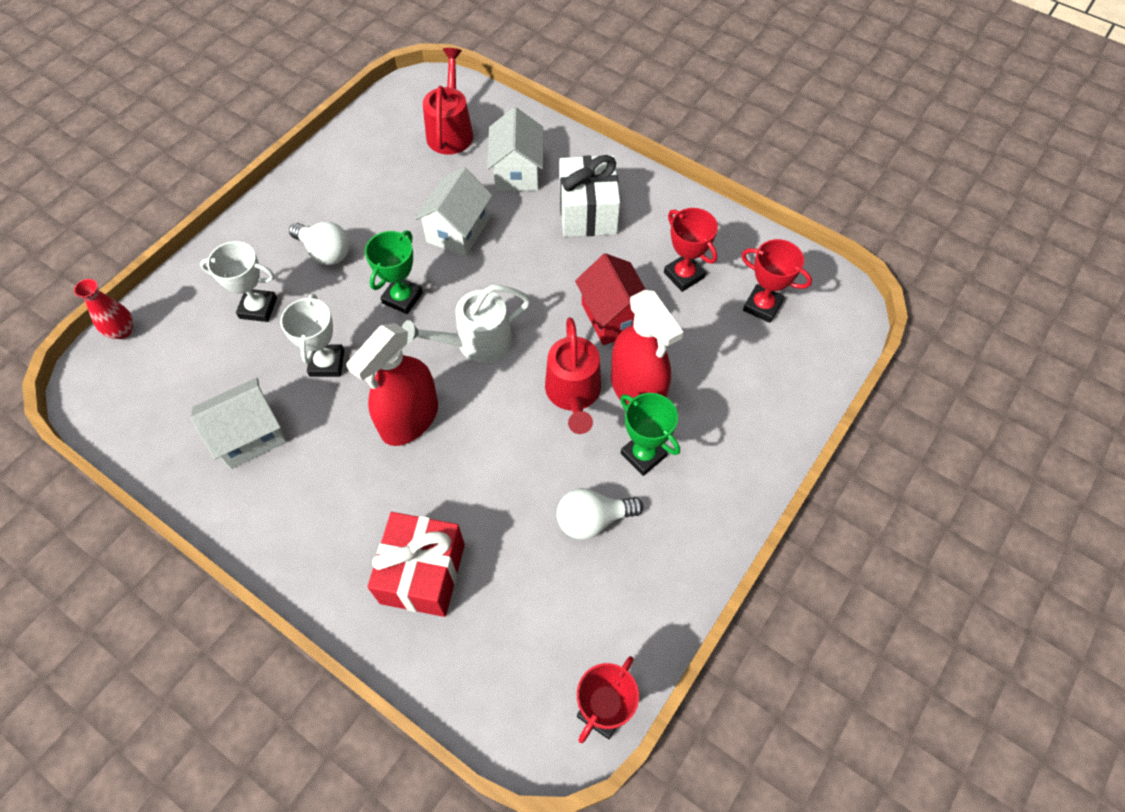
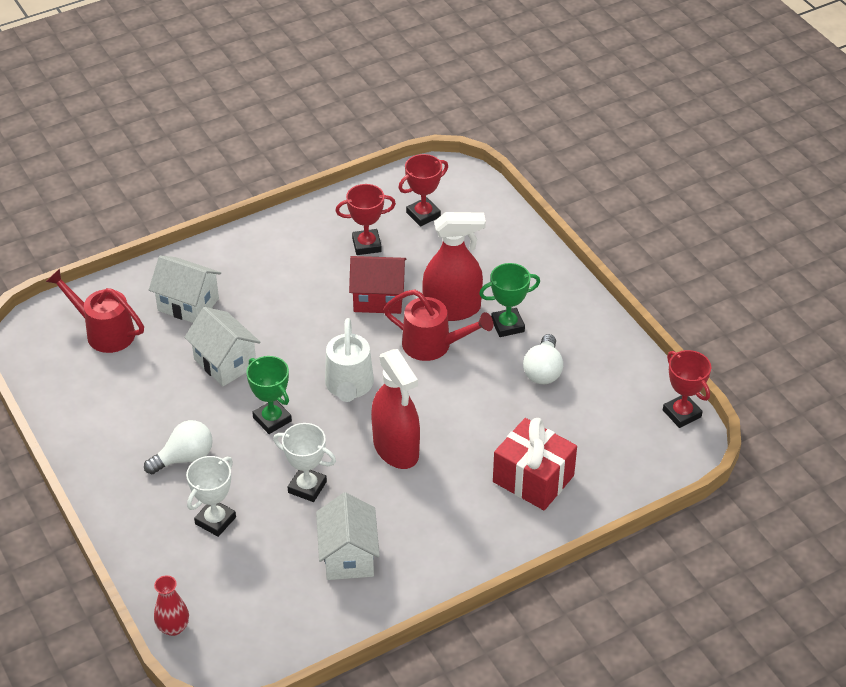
camera: 65 degrees left, 15 degrees down
white gift [559,155,620,237] -> none

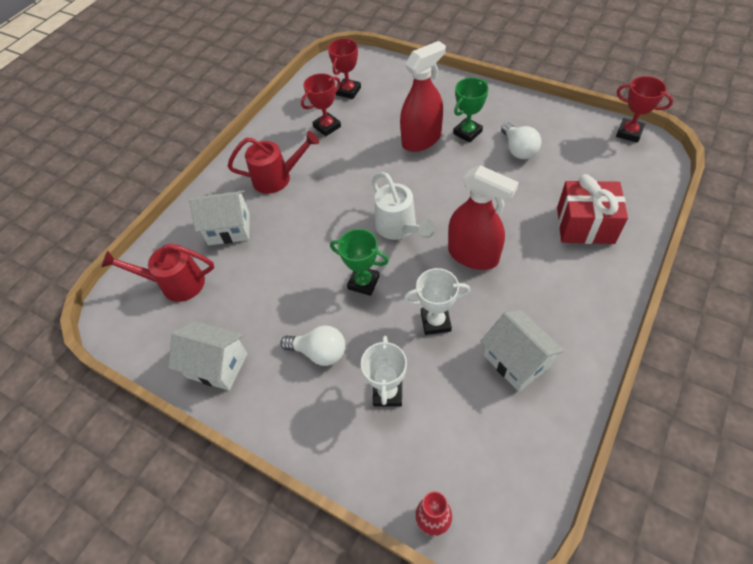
camera: 25 degrees left, 10 degrees up
white light bulb [144,420,213,474] -> white light bulb turned 75 degrees clockwise [280,325,346,366]
white house [184,307,261,386] -> white house moved to [168,321,247,391]
red house [349,256,406,314] -> none
red watering can [383,289,494,361] -> red watering can moved to [228,131,319,194]

